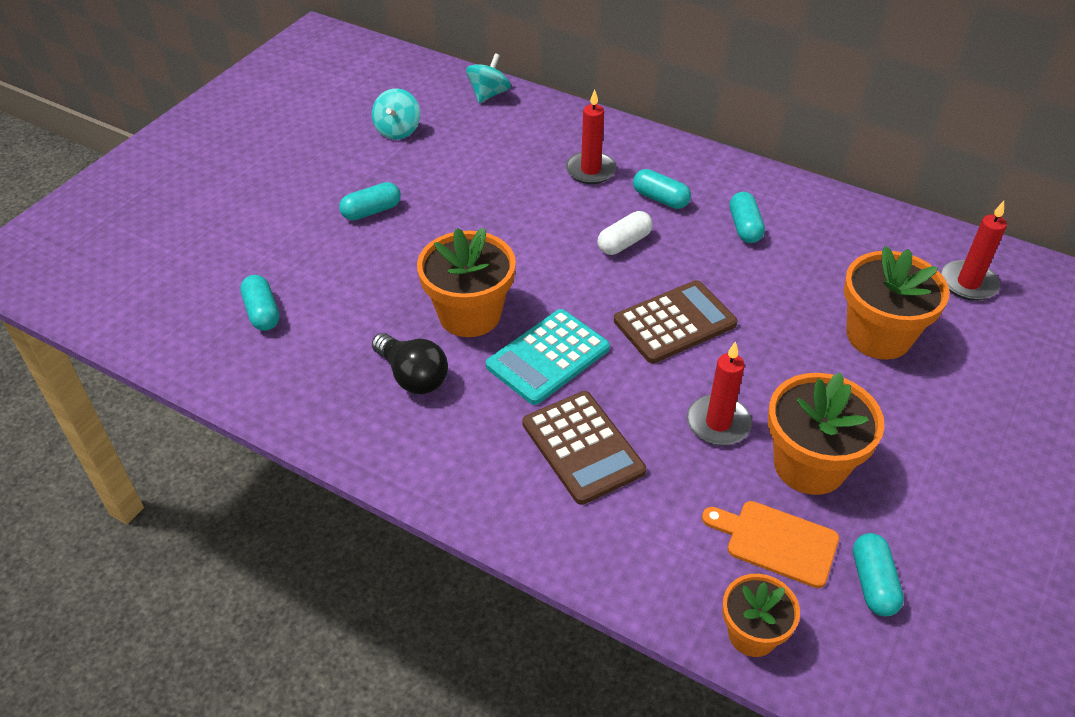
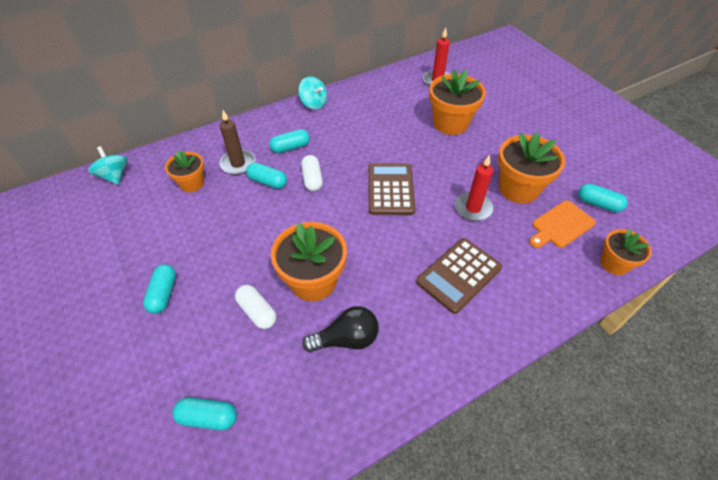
camera: 60 degrees left, 5 degrees up
turquoise spinning top [372,89,420,140] -> turquoise spinning top moved to [298,76,327,110]
turquoise calculator [486,309,610,405] -> none
brown calculator [523,391,646,505] -> brown calculator turned 135 degrees clockwise [416,238,502,314]
red candle [566,89,616,184] -> brown candle [219,110,255,175]
turquoise capsule [730,192,765,243] -> turquoise capsule moved to [246,162,287,189]
none -> orange flower pot [165,151,204,192]
none -> white capsule [235,285,277,329]

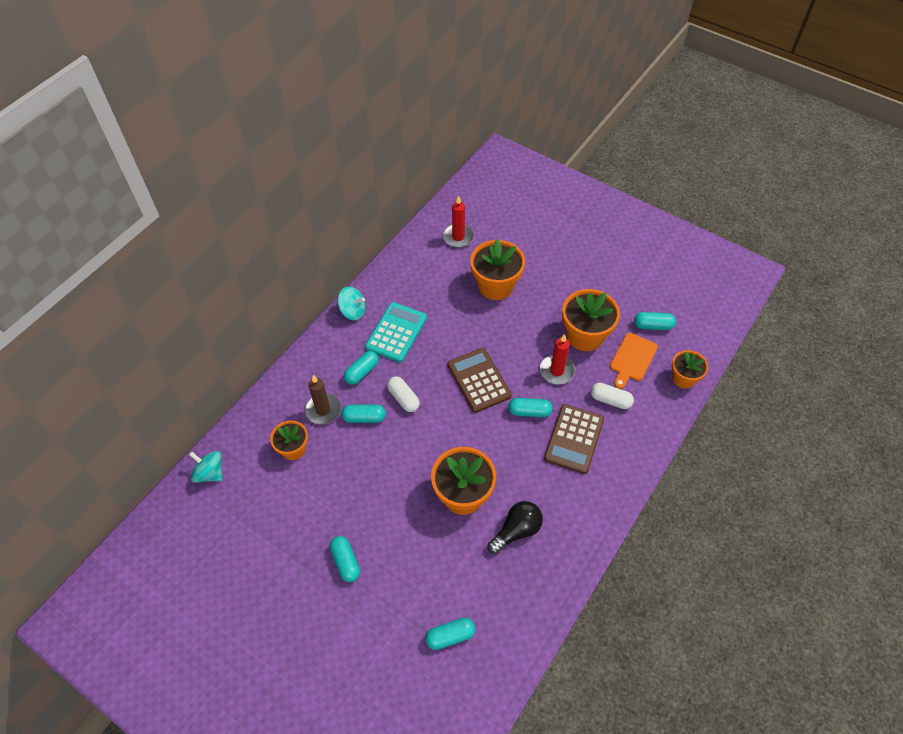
camera: 25 degrees left, 5 degrees up
white capsule [235,285,277,329] -> white capsule moved to [591,383,634,409]
none -> turquoise calculator [365,302,427,362]
none -> turquoise capsule [508,398,552,417]

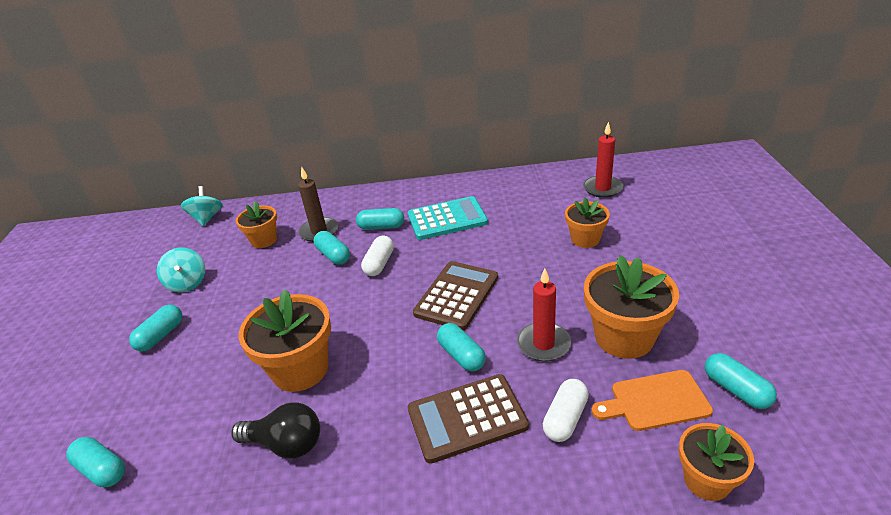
camera: 55 degrees right, 20 degrees down
turquoise spinning top [337,286,365,320] -> turquoise spinning top moved to [157,248,205,292]
orange flower pot [470,239,525,300] -> orange flower pot [565,198,610,248], size x0.60
white capsule [591,383,634,409] -> white capsule turned 45 degrees clockwise [543,379,589,442]

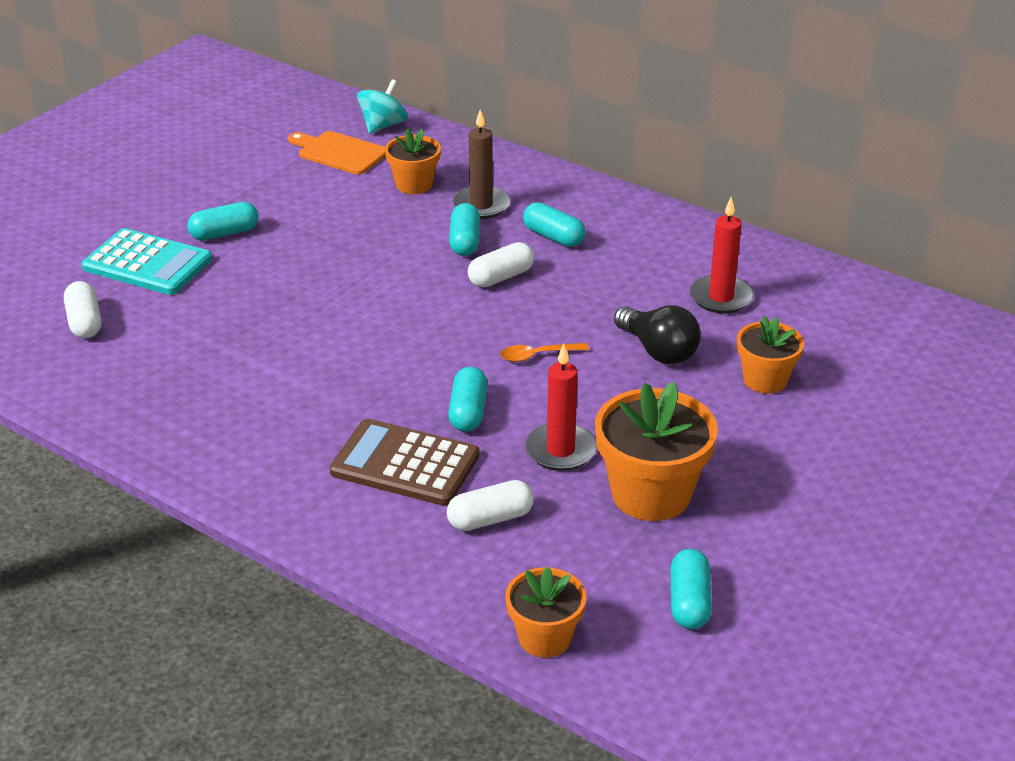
camera: 35 degrees right, 0 degrees up
turquoise capsule [66,437,125,487] -> white capsule [64,281,102,338]
turquoise spinning top [157,248,205,292] -> none
black light bulb [231,402,320,459] -> black light bulb moved to [614,305,701,364]
orange flower pot [239,289,331,392] -> none
turquoise calculator [408,196,488,240] -> turquoise calculator moved to [82,228,212,295]
brown calculator [413,261,498,330] -> orange spoon [500,343,589,362]
red candle [583,122,624,198] -> red candle moved to [690,197,754,314]
orange cutting board [591,370,713,431] -> orange cutting board moved to [288,131,386,174]

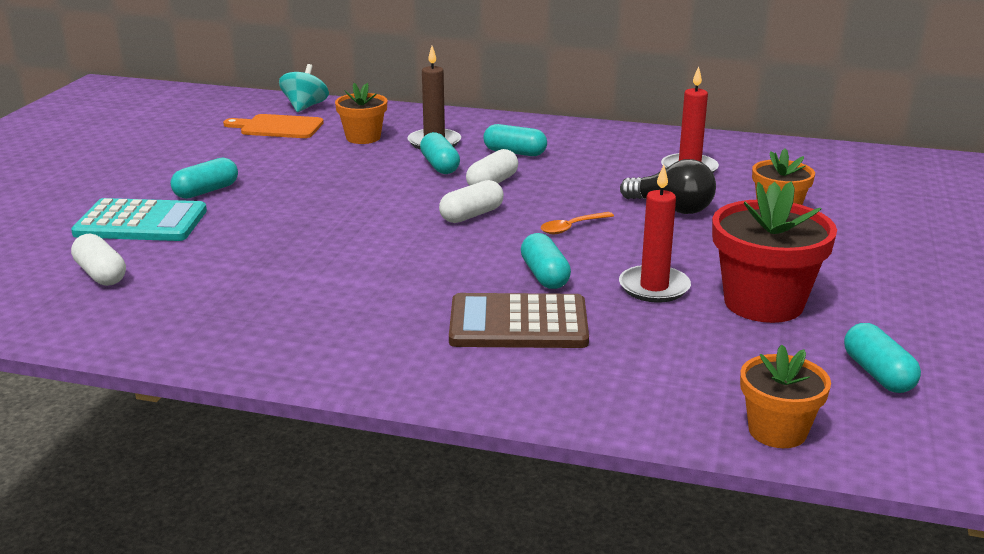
camera: 20 degrees left, 10 degrees down
white capsule [447,480,534,531] -> white capsule moved to [439,180,504,223]
orange flower pot [595,381,718,521] -> red flower pot [712,182,837,323]

